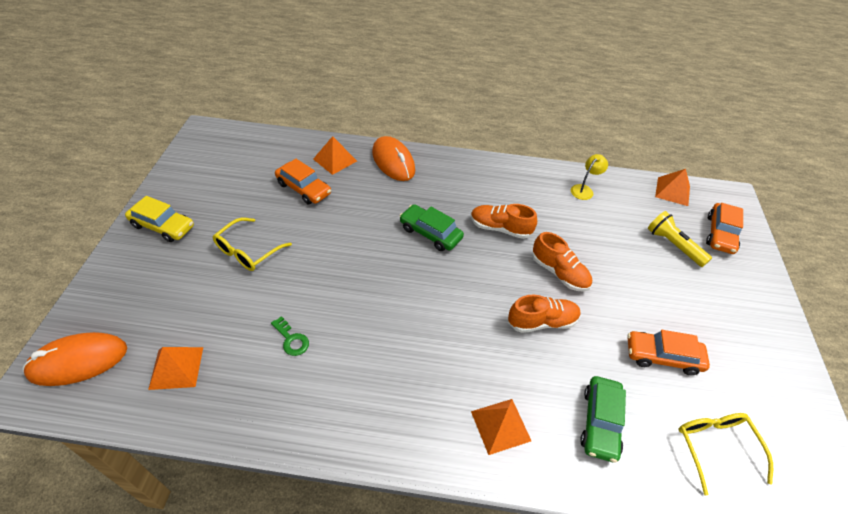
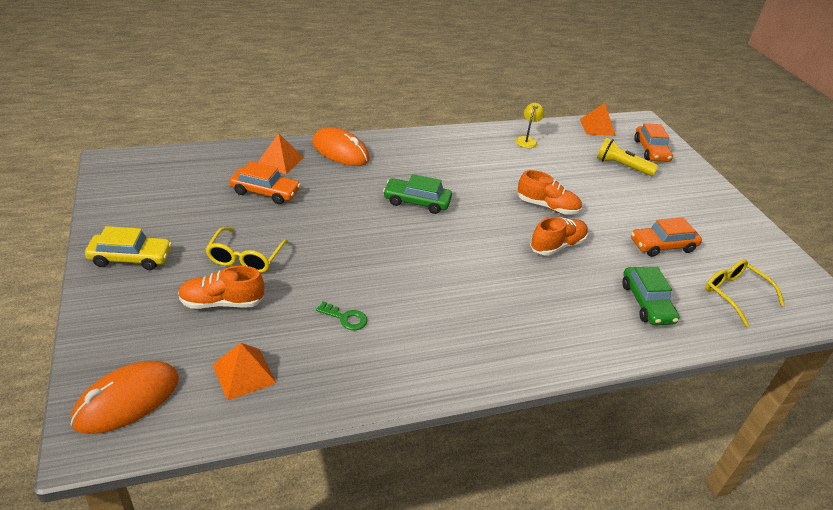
camera: 25 degrees left, 10 degrees down
orange shoe [471,204,537,239] -> orange shoe moved to [178,266,264,309]
orange pyramid [471,399,531,455] -> none

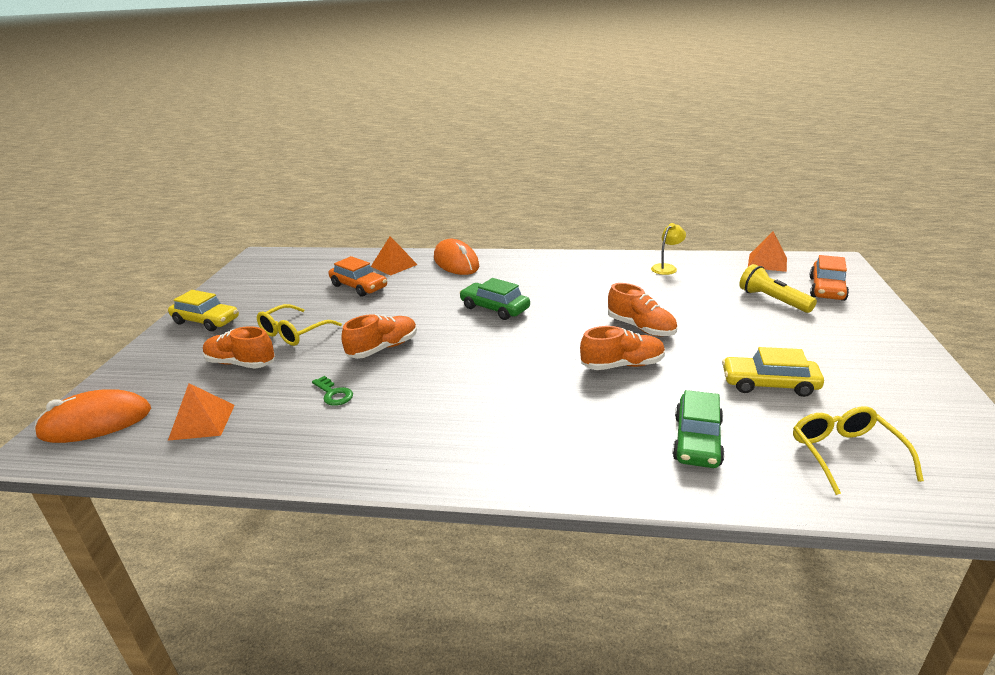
camera: 30 degrees right, 10 degrees down
orange car [631,217,702,257] -> yellow car [722,347,824,397]
none -> orange shoe [341,314,417,359]

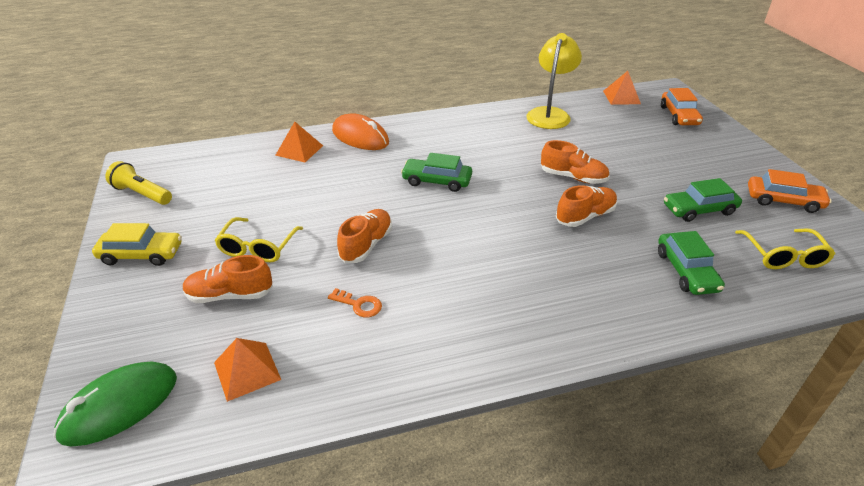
camera: 25 degrees left, 10 degrees up
orange mouse [34,390,151,443] -> green mouse [54,361,177,446]
green key [312,376,353,406] -> orange key [328,288,382,317]
orange car [329,256,387,297] -> orange car moved to [748,169,832,213]
yellow lamp [651,223,686,275] -> yellow lamp [526,33,582,129], size x1.95
yellow car [722,347,824,397] -> green car [664,178,742,222]
yellow flashlight [739,264,817,313] -> yellow flashlight moved to [105,161,172,205]
yellow glasses [793,406,924,495] -> yellow glasses turned 150 degrees counterclockwise [735,229,835,269]

